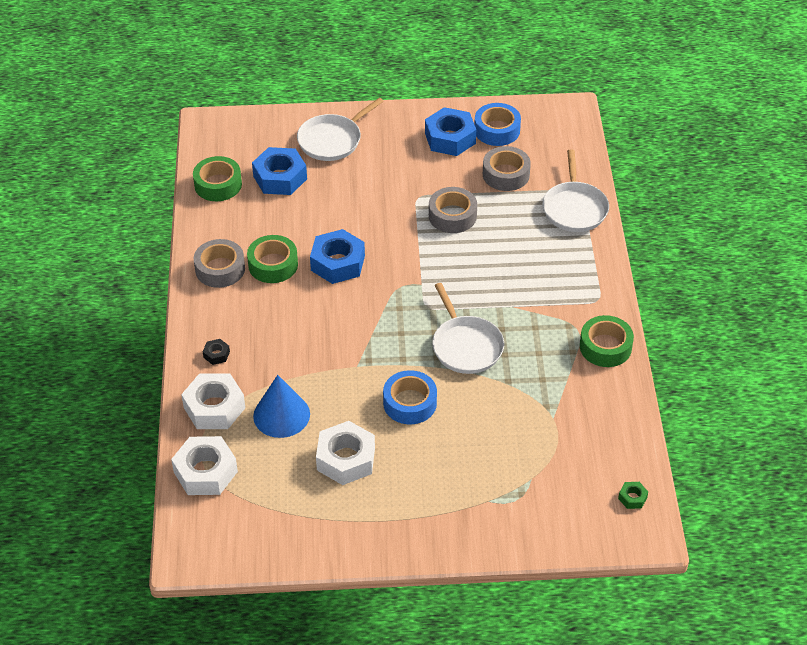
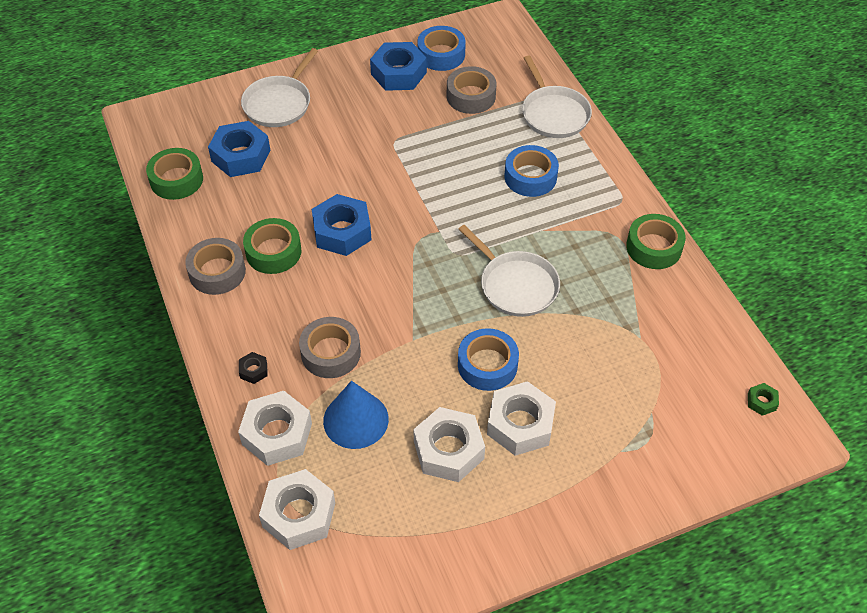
camera: 20 degrees left, 5 degrees up
grey tape [429,187,477,233] -> grey tape moved to [299,317,361,378]
none -> white nut [487,381,556,456]
none -> blue tape [505,145,559,197]

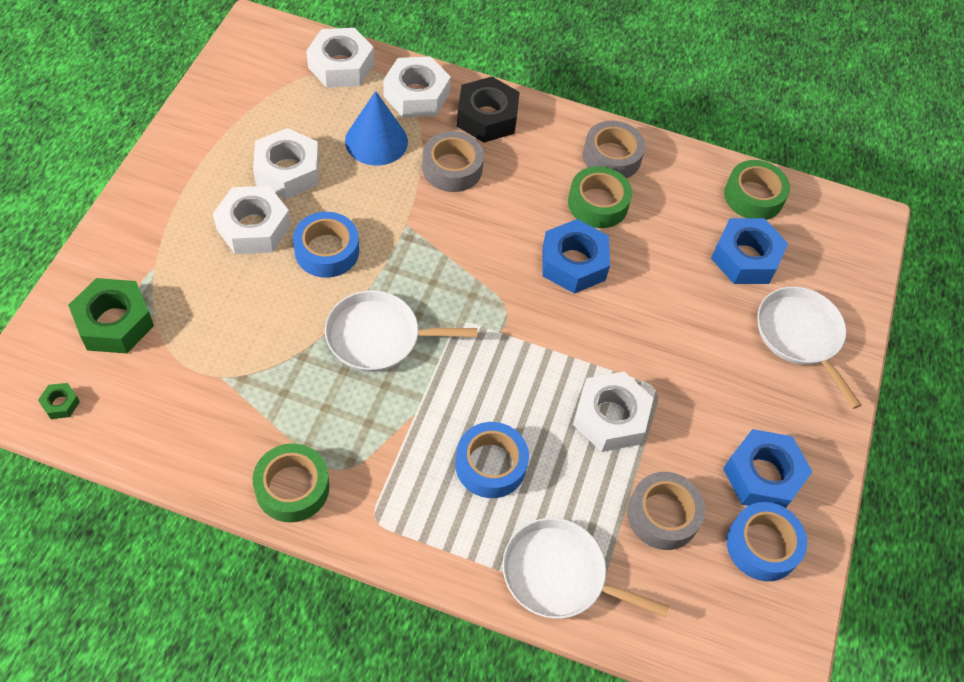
camera: 125 degrees right, 5 degrees up
black nut [239,352,268,384] -> black nut [457,77,520,143], size x2.22
none -> green nut [68,278,154,353]
none -> white nut [573,372,653,452]

